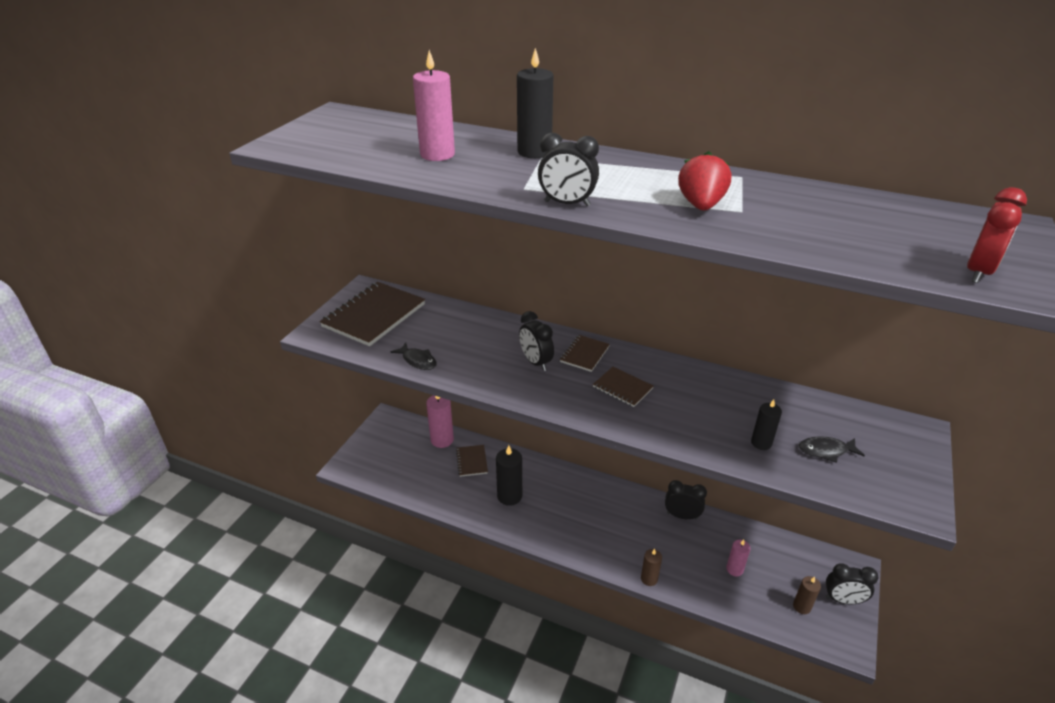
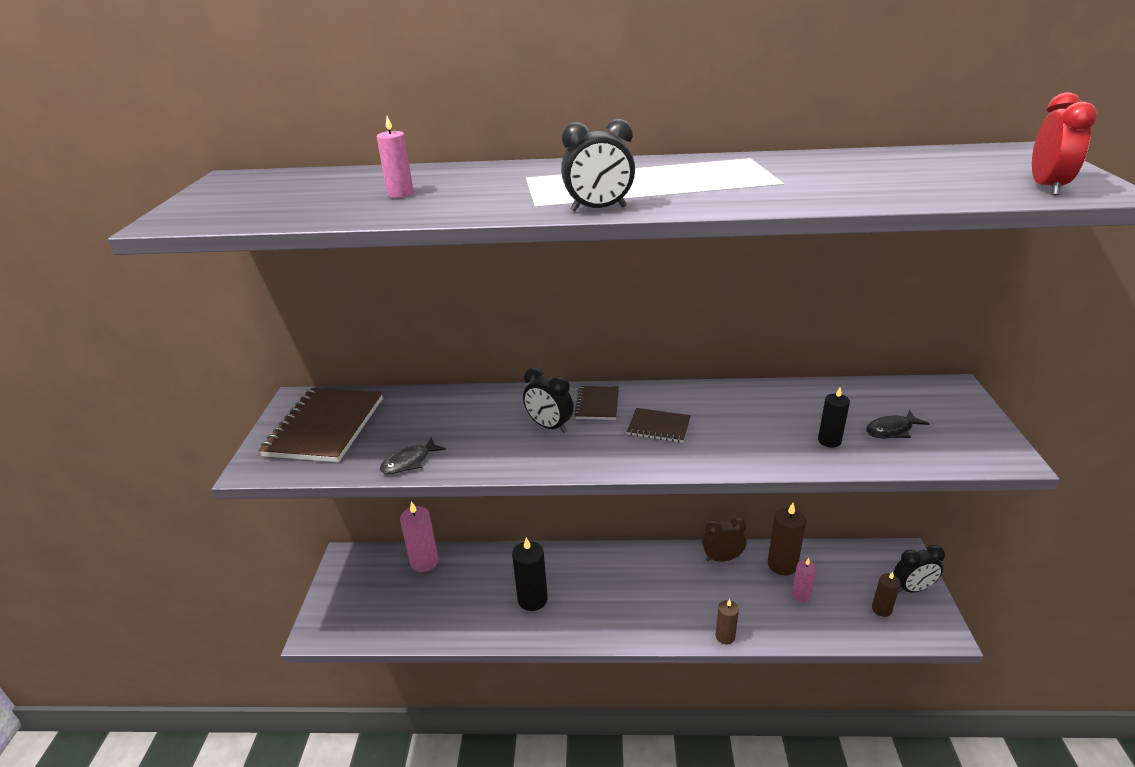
camera: 20 degrees left, 5 degrees down
black fish [390,343,437,370] -> black fish turned 120 degrees clockwise [380,437,446,474]
pink candle [413,50,455,161] -> pink candle [377,116,414,198], size x0.61
brown notebook [456,445,488,477] -> none
black candle [517,48,553,158] -> none
black clock [665,480,707,519] -> brown clock [702,517,747,562]
red strawberry [678,151,731,211] -> none
none -> brown candle [768,503,806,576]

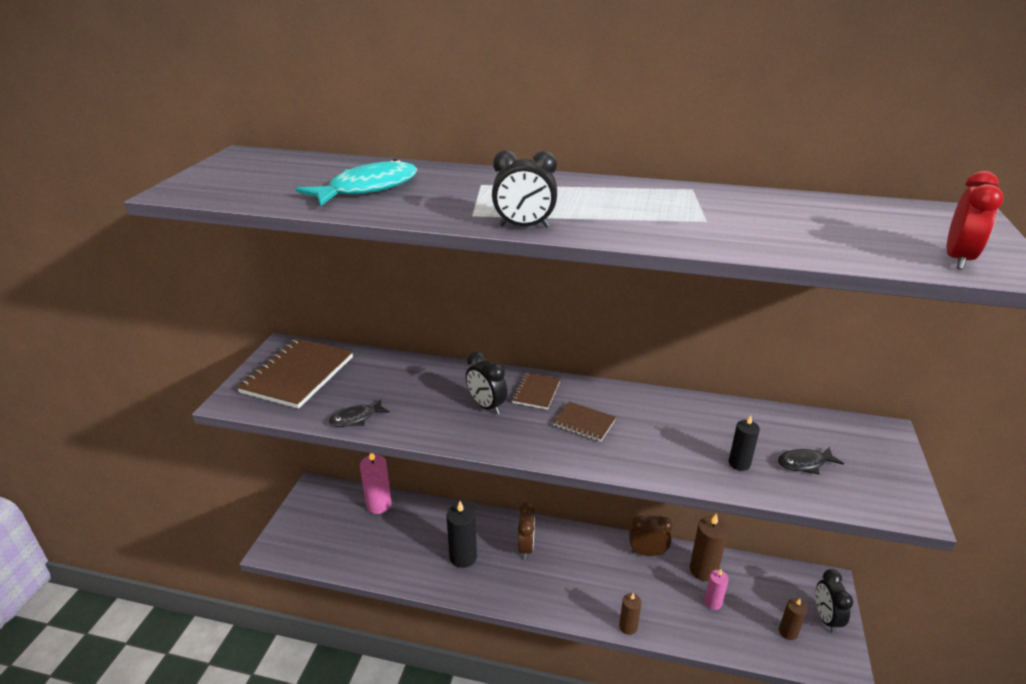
camera: 10 degrees right, 0 degrees up
pink candle [377,116,414,198] -> turquoise fish [296,159,417,206]
black clock [894,545,945,593] -> black clock turned 90 degrees clockwise [816,569,853,633]
none -> brown clock [518,502,535,560]

